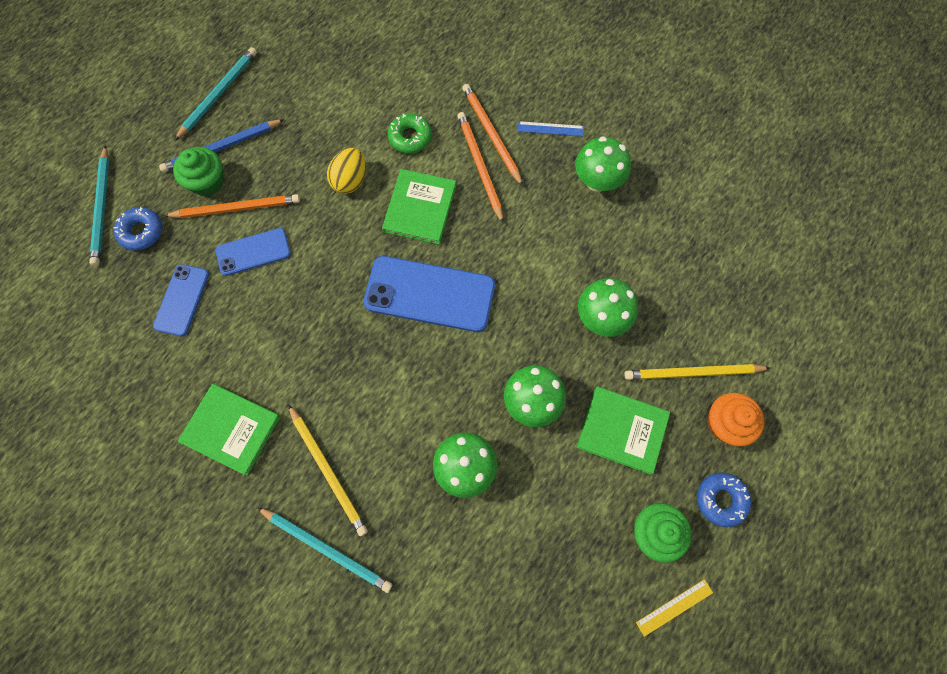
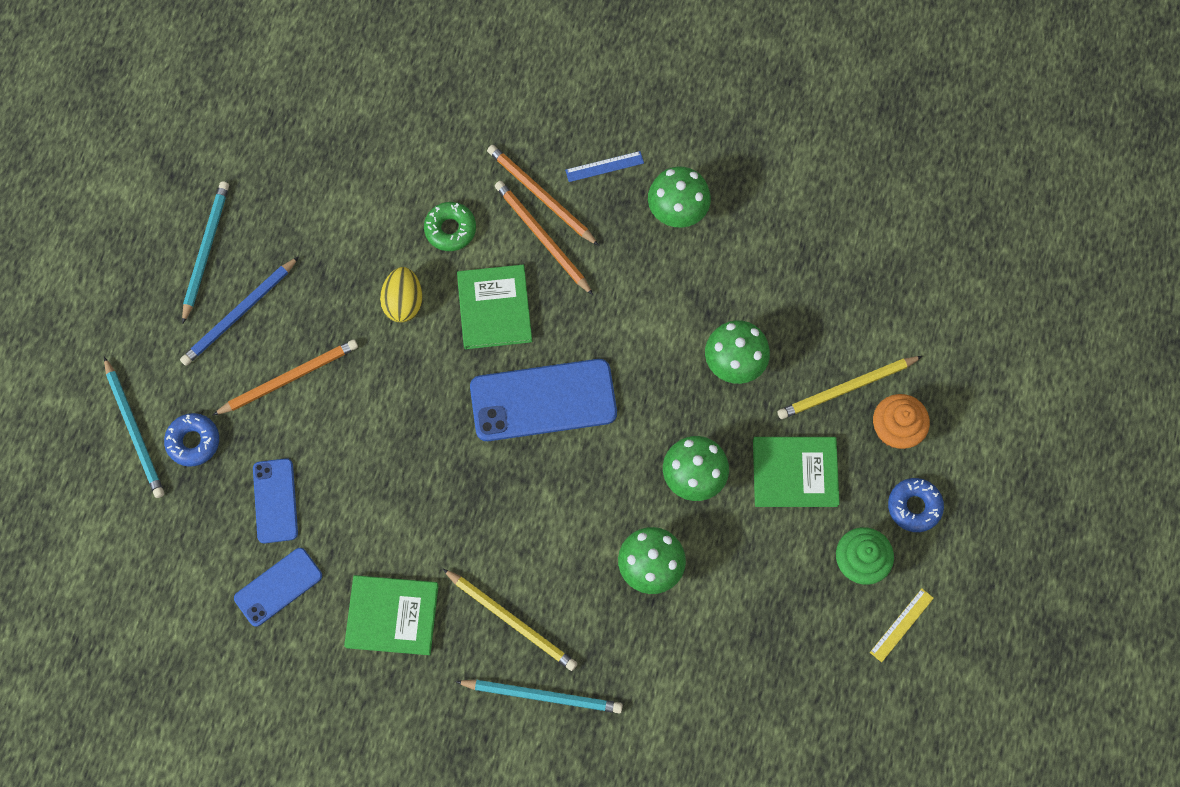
camera: 20 degrees left, 0 degrees up
green cupcake [173,147,224,196] -> none
blue phone [216,228,291,276] -> blue phone moved to [234,548,322,627]

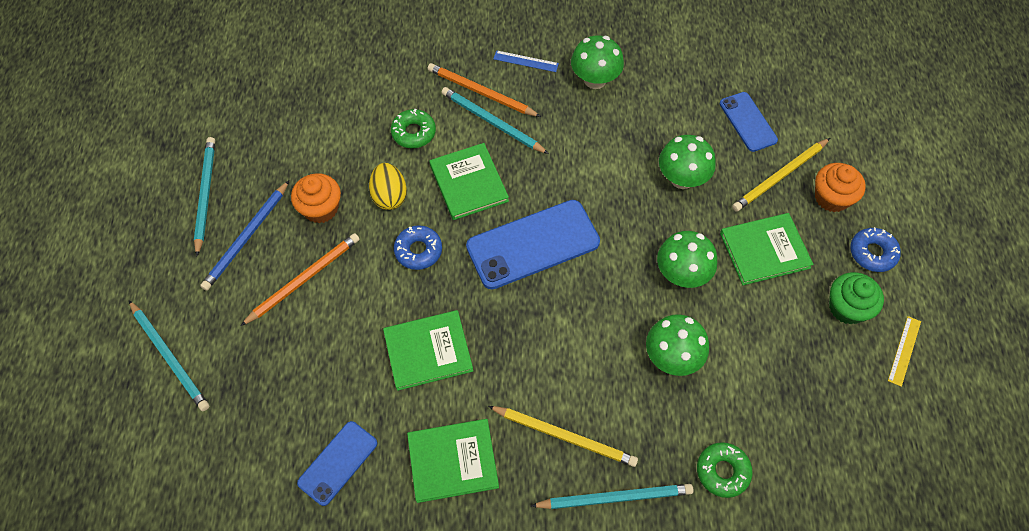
camera: 15 degrees left, 10 degrees down
blue donut [164,413,219,467] -> blue donut moved to [394,225,442,270]
blue phone [253,458,298,543] -> blue phone moved to [720,92,778,152]
orange pencil [495,181,593,295] -> turquoise pencil [441,87,549,154]
blue ruler [565,151,644,182] -> blue ruler turned 45 degrees clockwise [493,50,559,72]
none -> orange cupcake [291,173,341,223]
none -> green book [383,310,473,391]
none -> green donut [697,442,753,498]

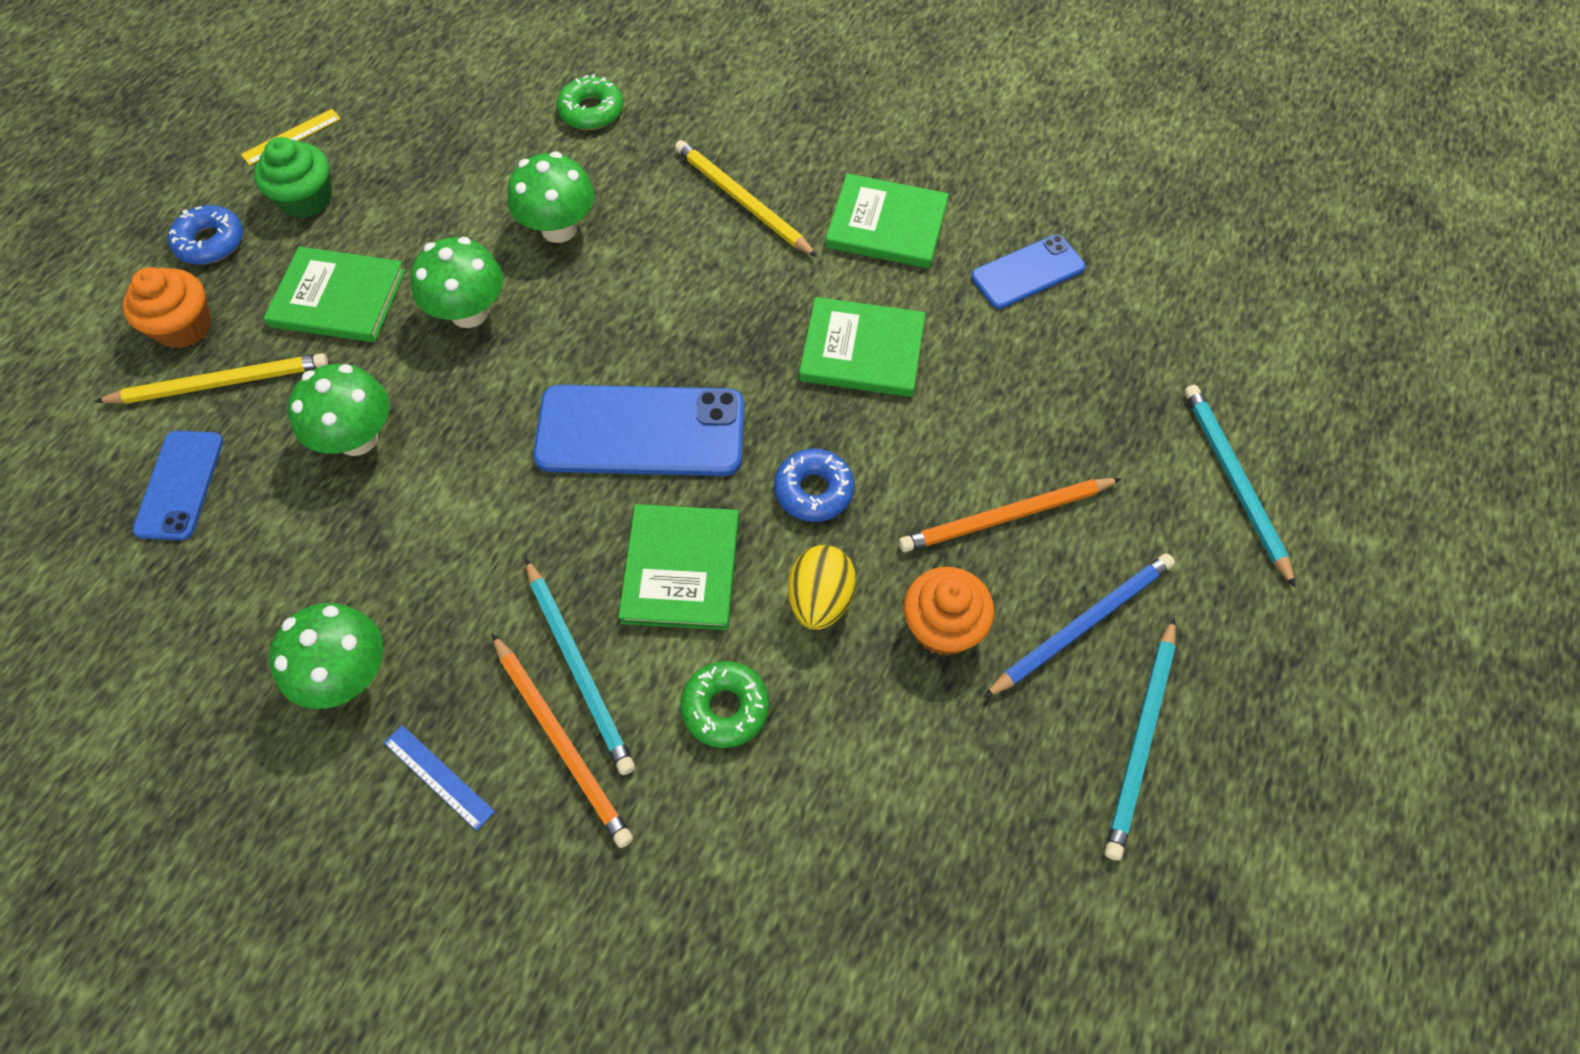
camera: 155 degrees left, 0 degrees up
turquoise pencil [531,484,694,509] -> none

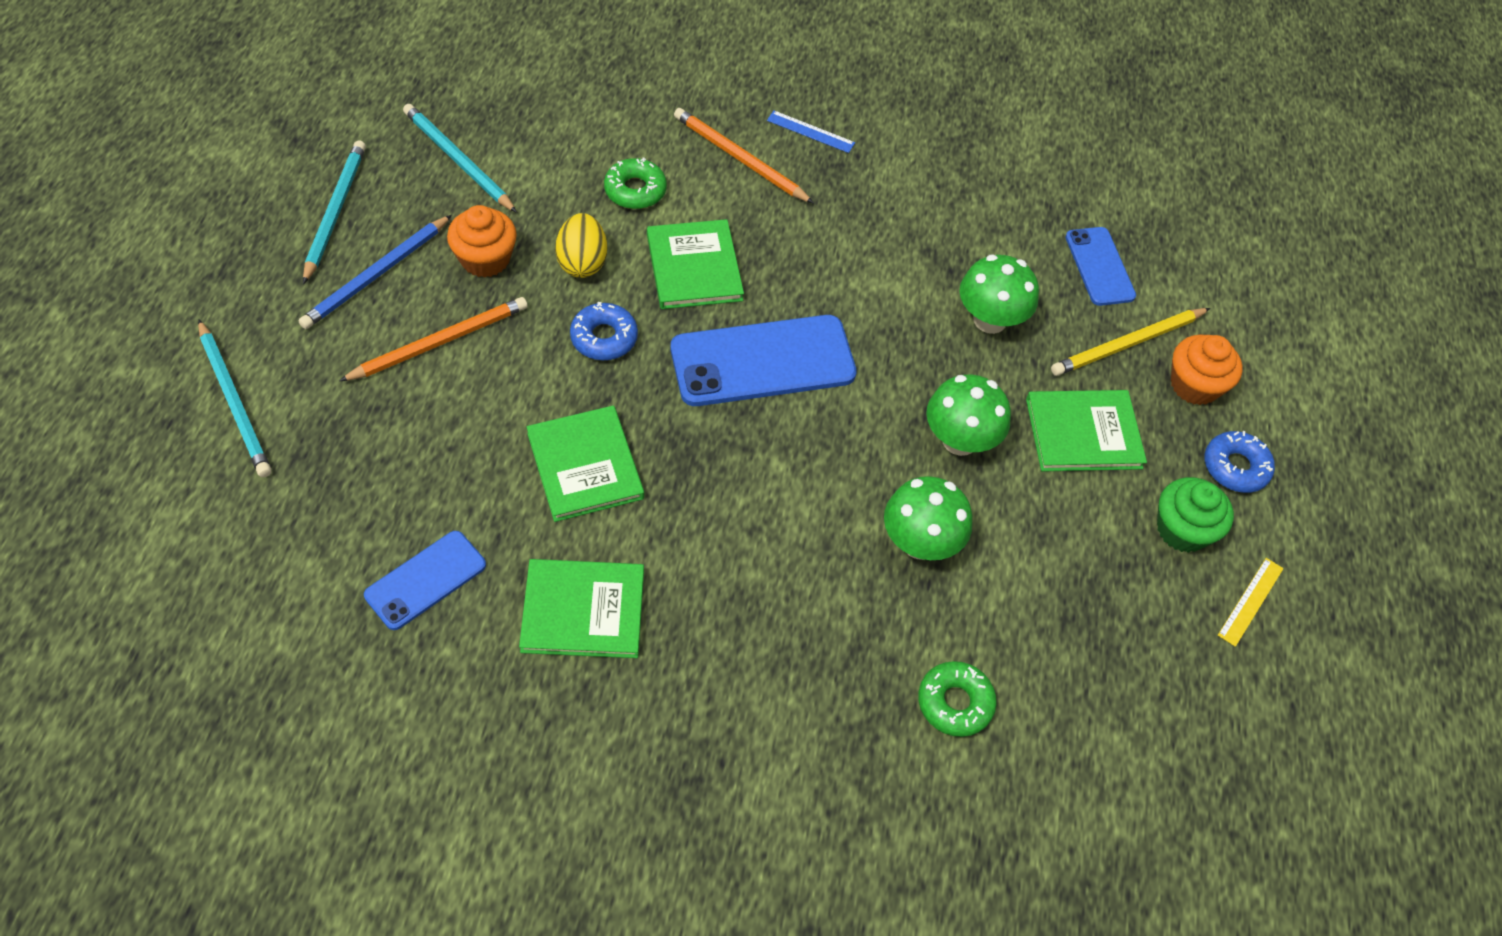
camera: 160 degrees right, 5 degrees down
green mushroom [269,603,383,709] -> none
turquoise pencil [525,558,635,775] -> turquoise pencil moved to [403,104,517,213]
yellow pencil [675,140,817,257] -> none
green book [799,297,925,397] -> green book turned 75 degrees clockwise [527,406,644,522]

